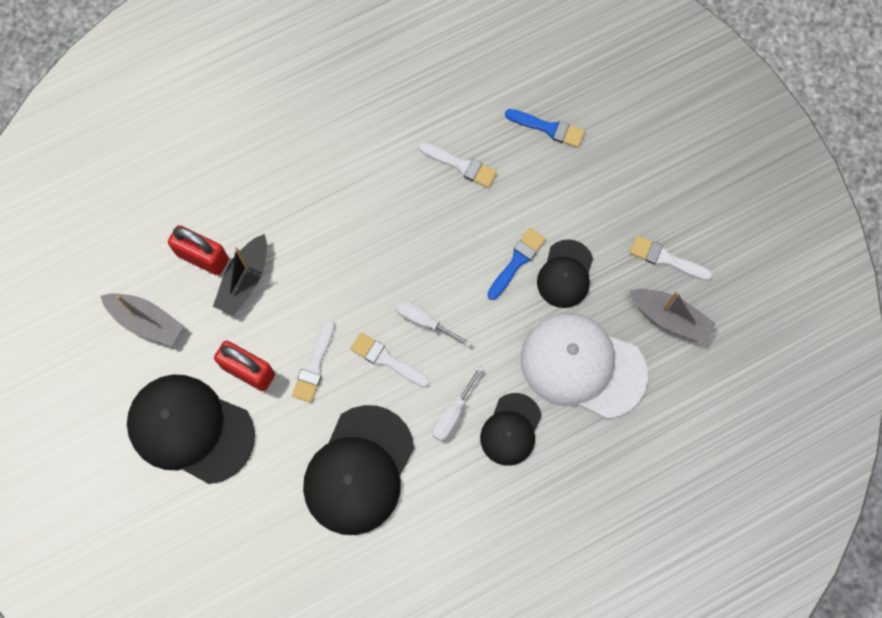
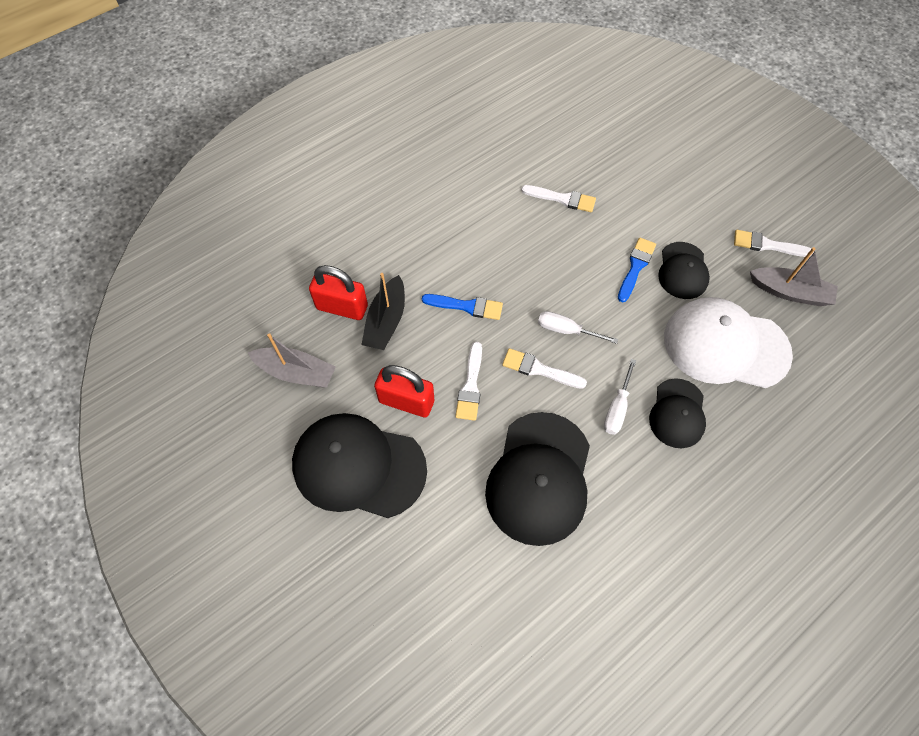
camera: 10 degrees left, 10 degrees down
blue brush [505,109,585,148] -> blue brush moved to [422,294,503,320]

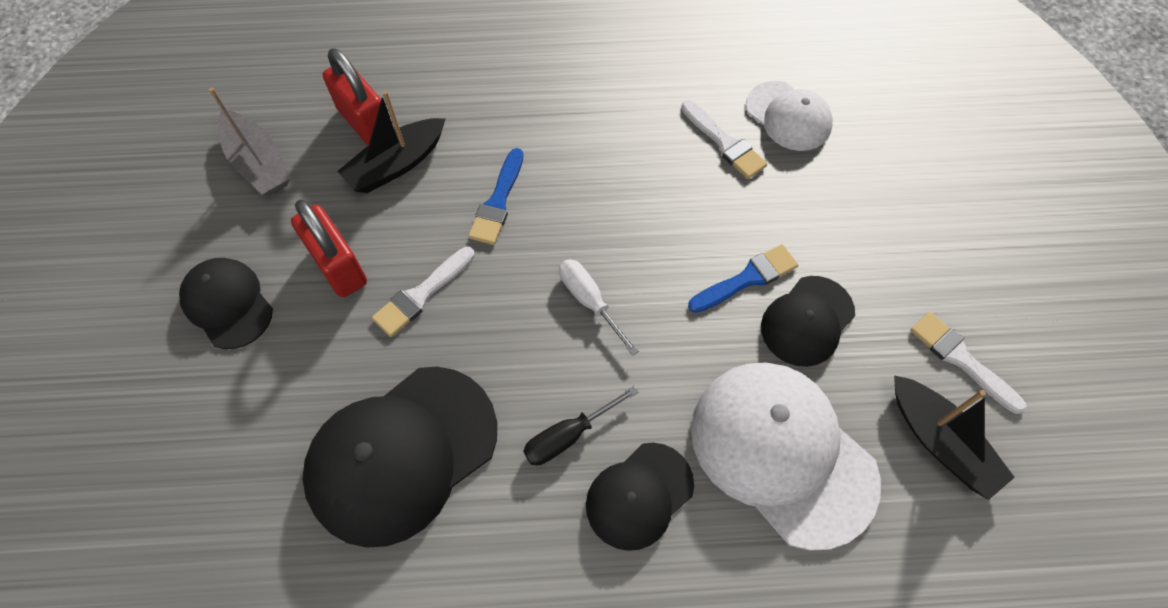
camera: 35 degrees right, 0 degrees up
black cap [292,413,427,518] -> black cap [179,258,273,349], size x0.57
blue brush [422,294,503,320] -> blue brush turned 60 degrees clockwise [468,148,523,245]
white brush [502,348,587,389] -> none
white screwdriver [604,359,636,435] -> black screwdriver [523,386,638,465]
grey boat [750,247,838,306] -> black boat [894,375,1015,500]
none -> white cap [746,81,833,151]

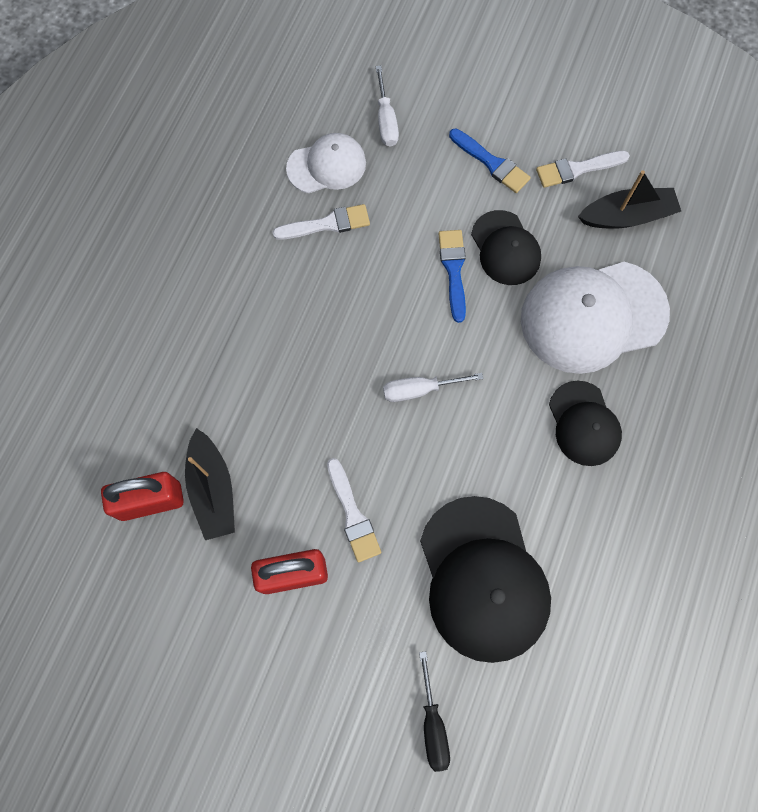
camera: 65 degrees left, 10 degrees up
black cap [179,258,273,349] -> none
grey boat [209,87,291,196] -> none
blue brush [468,148,523,245] -> blue brush moved to [449,129,531,193]
black screwdriver [523,386,638,465] -> black screwdriver moved to [419,651,450,772]
none -> white screwdriver [376,66,399,147]

